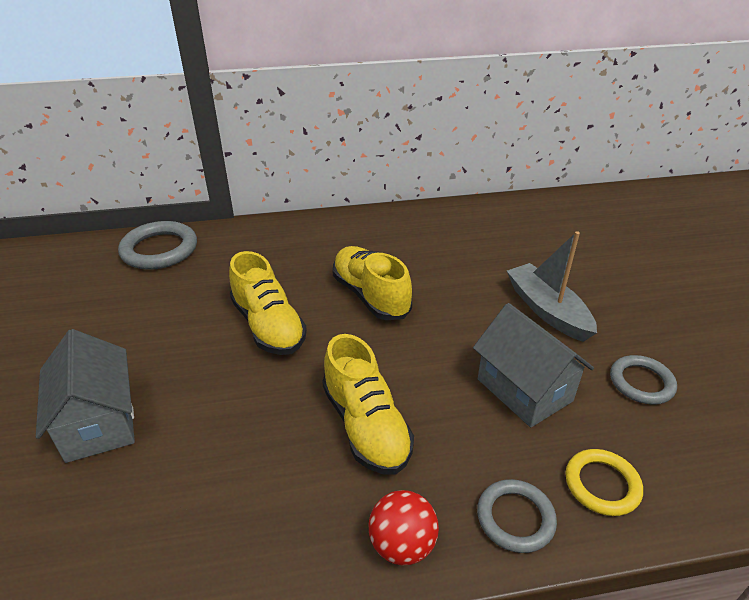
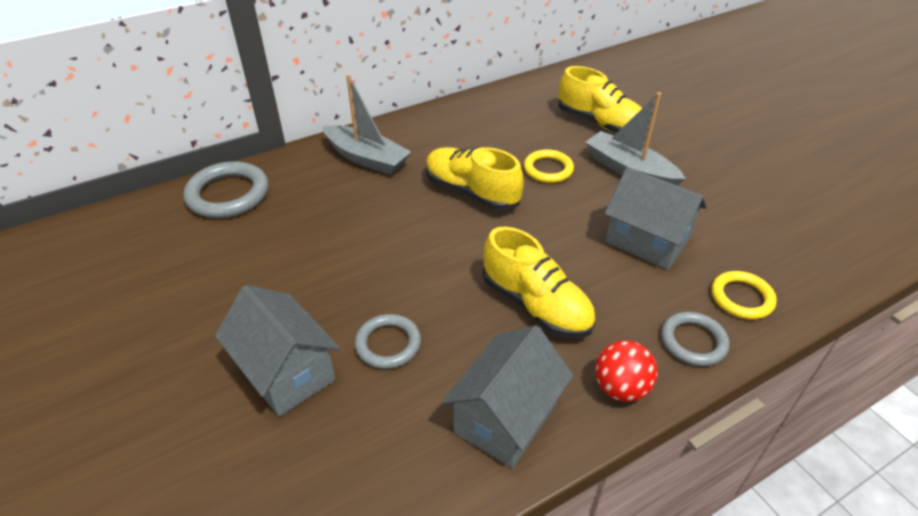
camera: 20 degrees left, 5 degrees up
yellow shoe [229,251,307,355] -> yellow shoe moved to [559,66,642,134]
grey ring [610,355,677,405] -> grey ring moved to [355,314,421,369]
none -> grey boat [322,74,411,175]
none -> grey house [442,325,573,468]
none -> yellow ring [524,149,574,183]

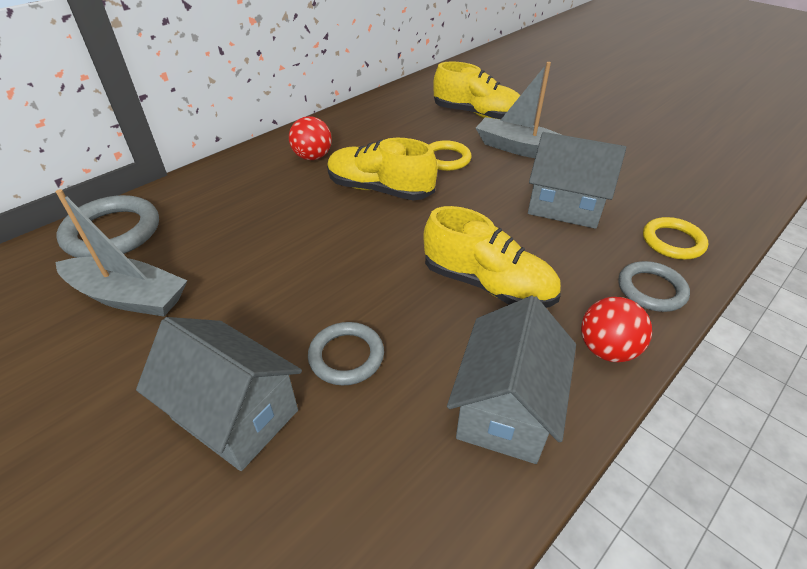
camera: 15 degrees left, 0 degrees up
grey boat [322,74,411,175] -> grey boat moved to [55,189,188,317]
none -> red ball [289,116,332,160]

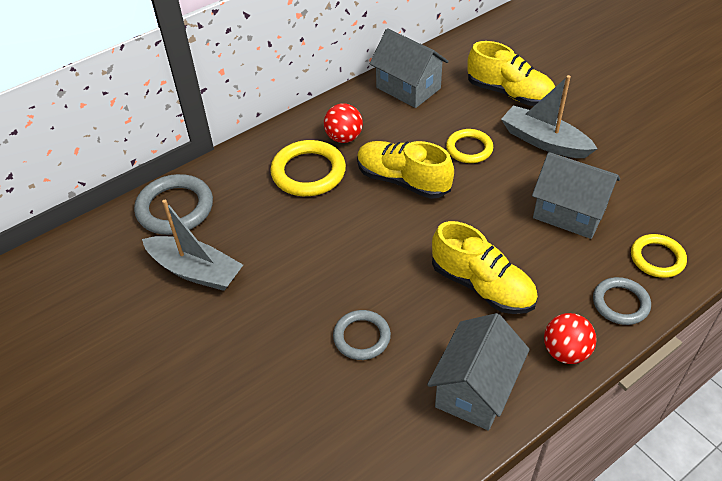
camera: 10 degrees right, 5 degrees up
grey house [136,317,302,471] -> grey house moved to [370,28,449,108]
none -> yellow ring [270,140,346,196]

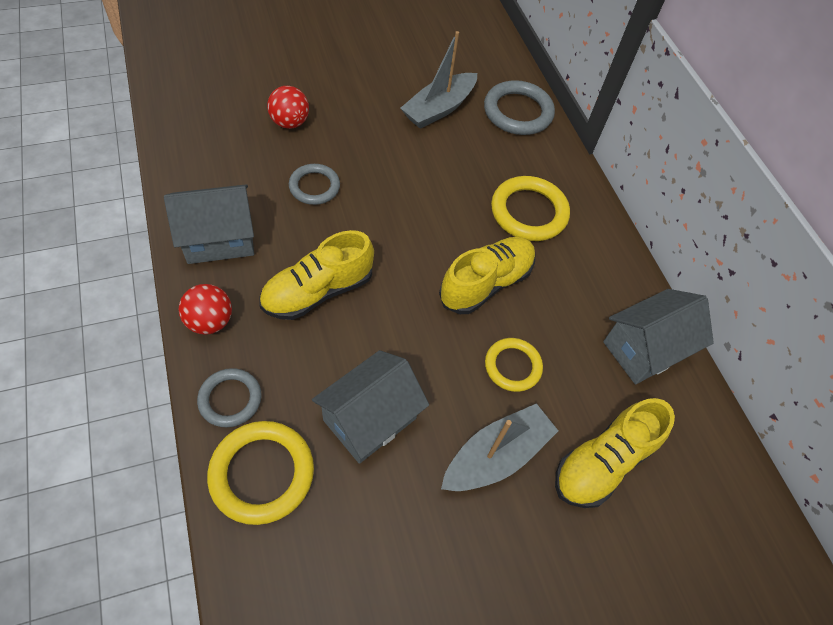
camera: 100 degrees right, 10 degrees up
red ball [324,103,363,143] -> red ball moved to [267,86,309,129]
grey house [427,313,530,430] -> grey house turned 60 degrees counterclockwise [164,184,254,264]
yellow ring [631,234,687,278] -> yellow ring [207,421,314,525], size x1.57

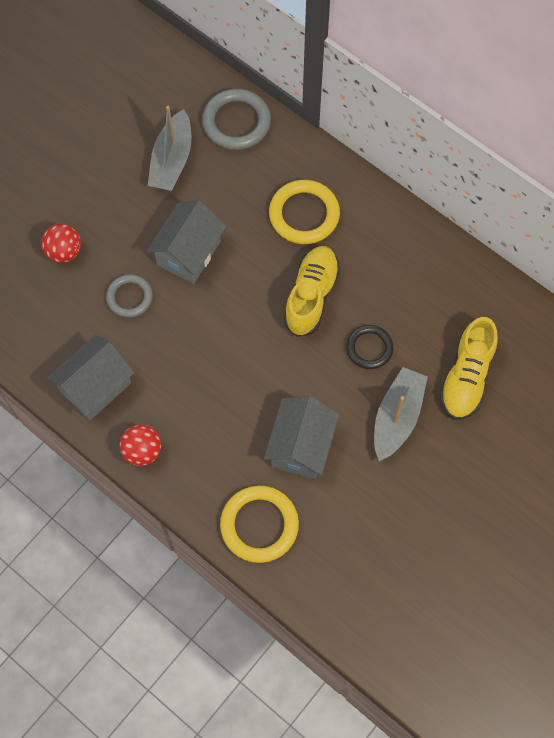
camera: 25 degrees left, 10 degrees up
grey ring [197,368,262,428] -> none
yellow shoe [259,230,374,320] -> none
yellow ring [485,338,543,392] -> black ring [346,325,393,369]
grey house [603,289,714,384] -> grey house moved to [147,200,226,284]

